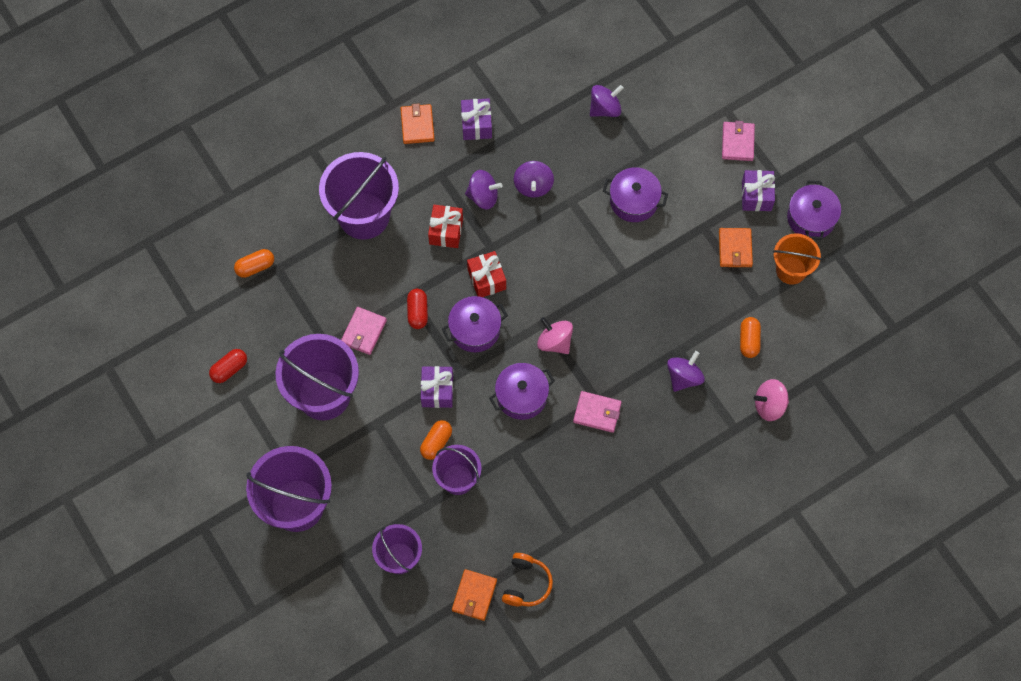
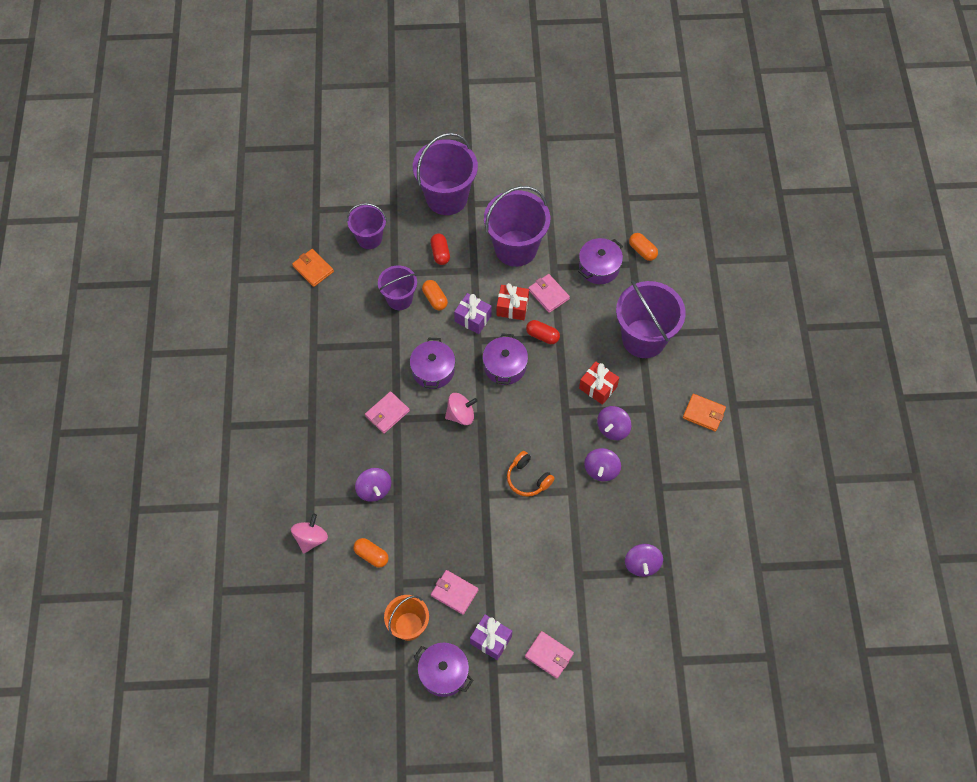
camera: 120 degrees right, 5 degrees down
red capsule [209,349,247,383] -> red capsule moved to [430,233,450,265]
orange capsule [234,249,274,278] -> orange capsule turned 45 degrees counterclockwise [629,233,658,261]
purple gift [461,98,492,140] -> none
red gift [467,251,506,297] -> red gift moved to [497,283,529,320]
orange headphones [502,553,553,607] -> orange headphones moved to [507,451,555,497]
purple spinning top [514,161,554,198] -> purple spinning top turned 105 degrees counterclockwise [584,448,621,481]
purple pot [603,167,668,222] -> purple pot moved to [578,238,623,284]
orange wallet [719,228,753,267] -> pink wallet [431,570,478,615]

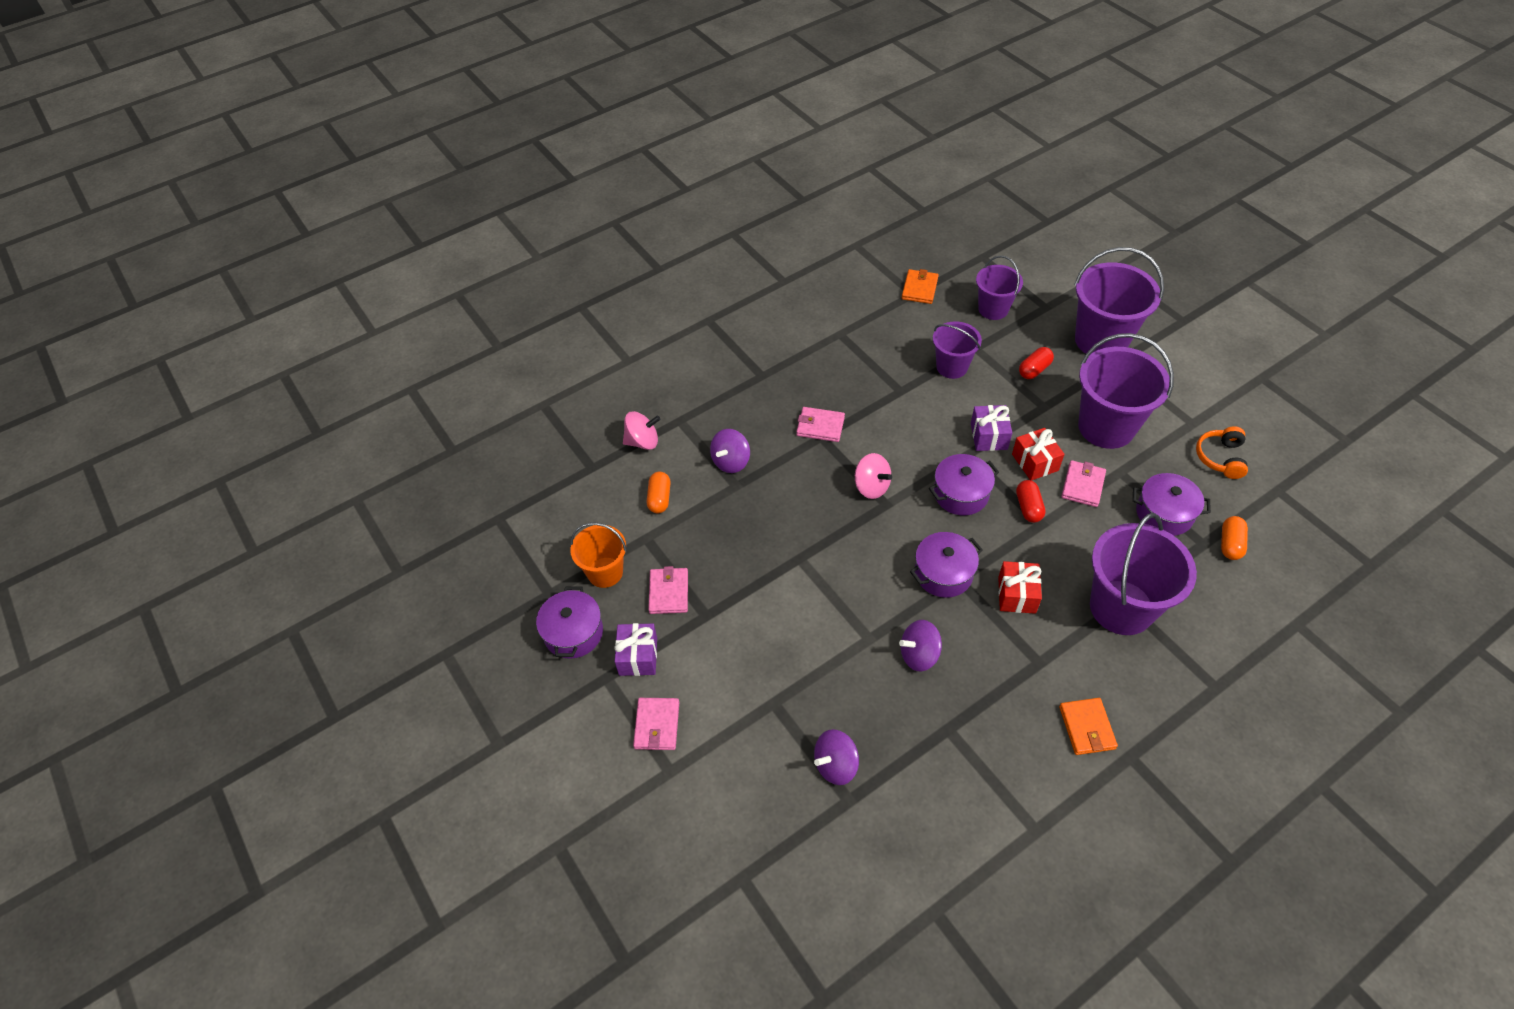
camera: 60 degrees right, 10 degrees down
purple pot [410,338,455,389] -> purple pot moved to [910,532,983,598]
orange capsule [422,280,448,310] -> none
orange headphones [507,451,555,497] -> orange headphones moved to [1196,426,1248,479]
purple spinning top [597,406,631,440] -> none

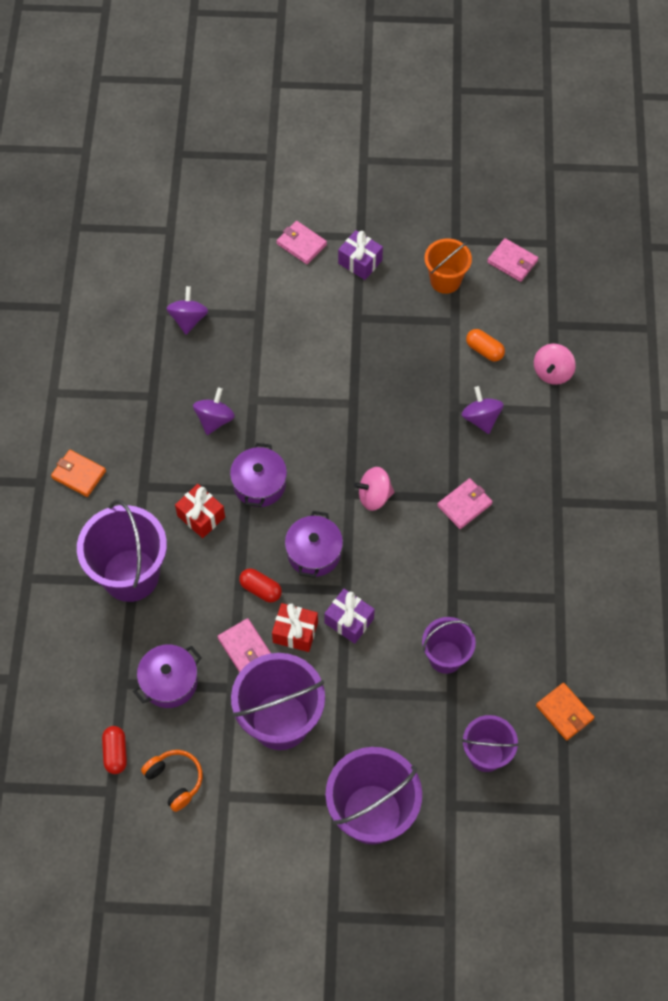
camera: 125 degrees right, 10 degrees up
purple pot [536,586,603,659] -> none
pink wallet [648,566,688,614] -> pink wallet moved to [487,238,538,282]
red capsule [1019,347,1054,379] -> red capsule moved to [102,726,127,774]
orange capsule [1221,516,1248,560] -> none

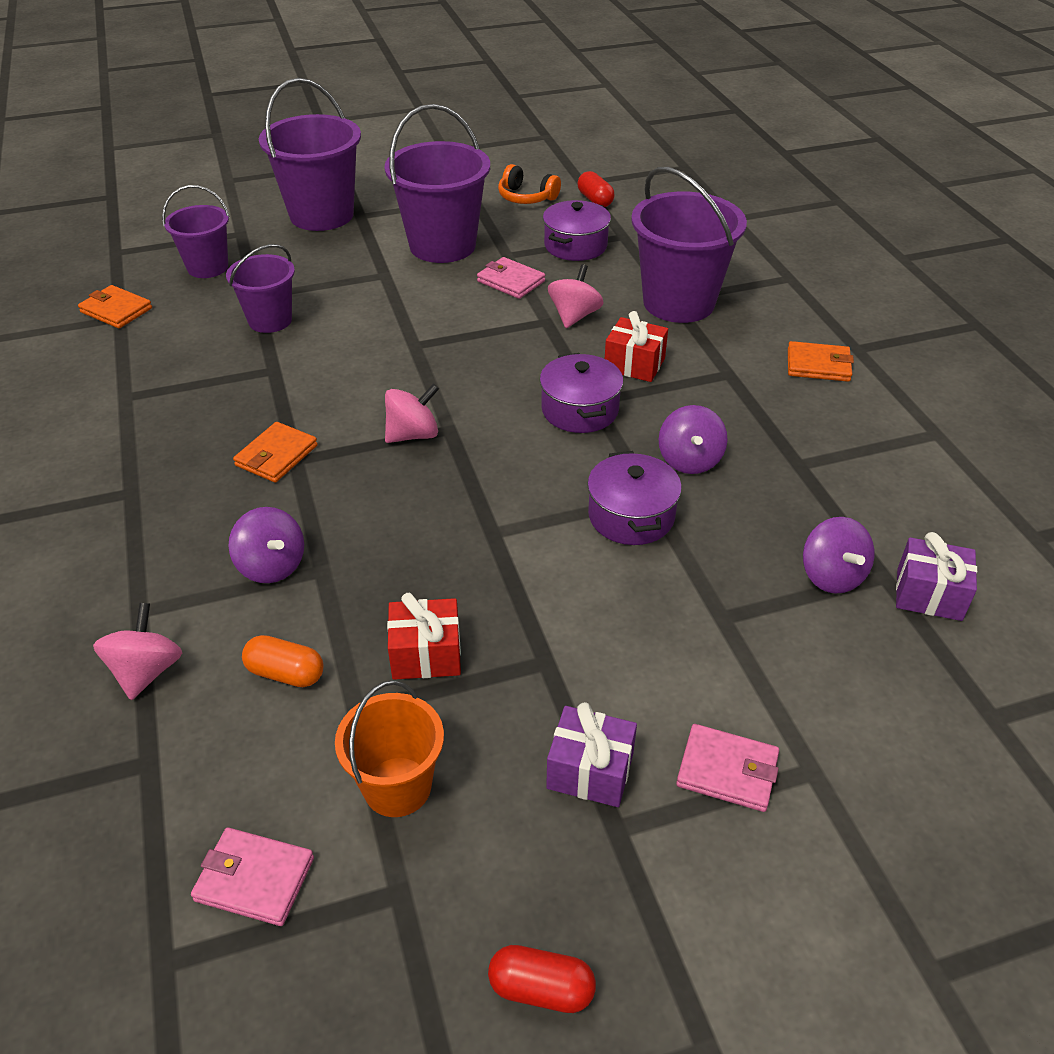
camera: 160 degrees right, 20 degrees down
red capsule [239,569,282,602] -> red capsule moved to [488,945,596,1013]
red gift [272,603,318,652] -> red gift moved to [387,593,461,680]
purple pot [285,511,343,578] -> purple pot moved to [587,451,682,545]
purple gift [324,589,375,644] -> purple gift moved to [896,532,977,621]
pink wallet [437,478,493,529] -> orange wallet [233,422,318,483]
none -> pink spinning top [548,264,604,328]

